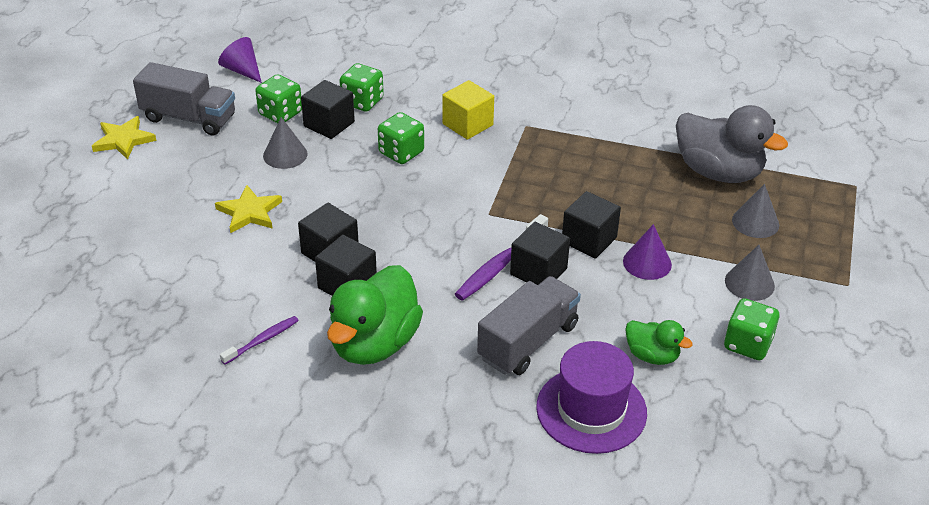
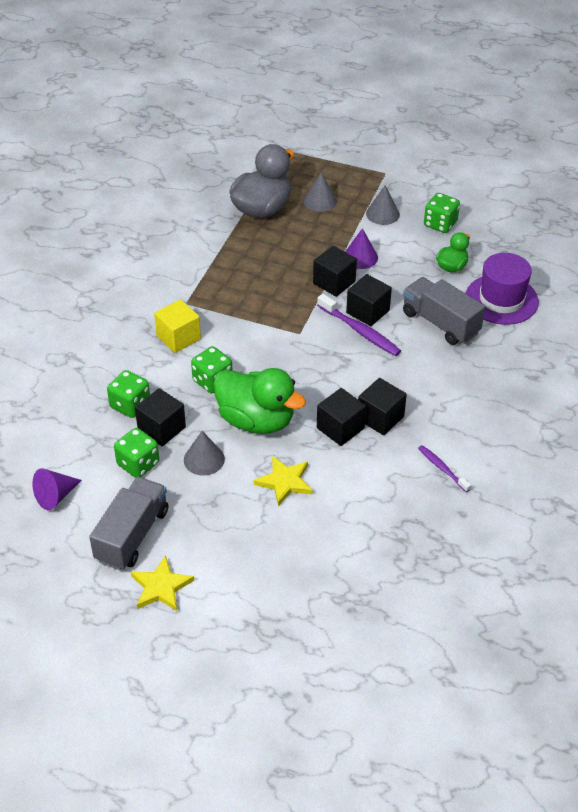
camera: 85 degrees left, 5 degrees up
green duck [327,265,423,365] -> green duck moved to [213,368,306,434]

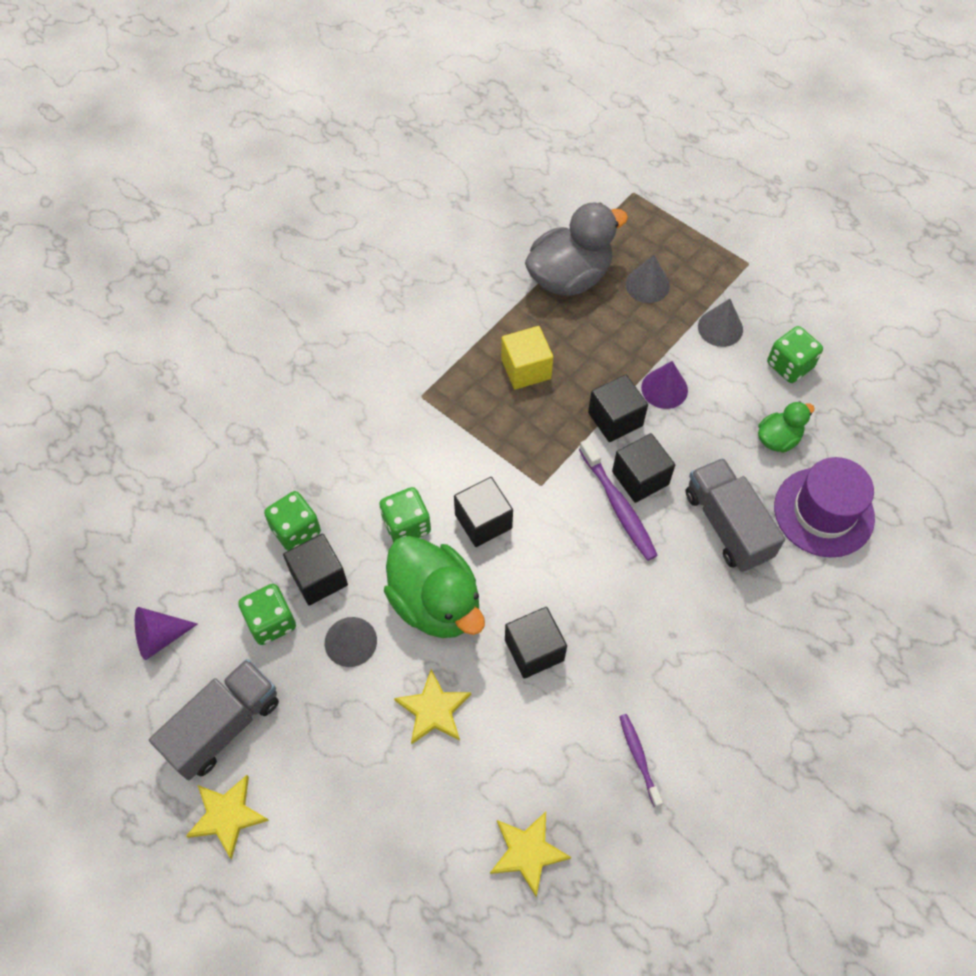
camera: 20 degrees right, 15 degrees up
yellow cube [154,299,201,353] -> yellow cube moved to [501,326,553,390]
black cube [358,378,407,435] -> black cube moved to [454,477,513,547]
none -> yellow star [490,812,571,897]

